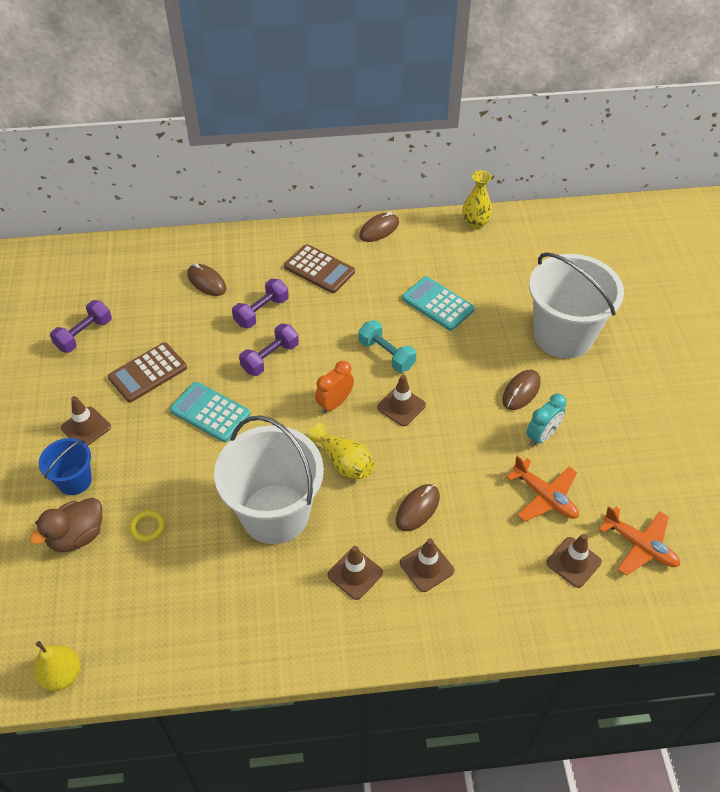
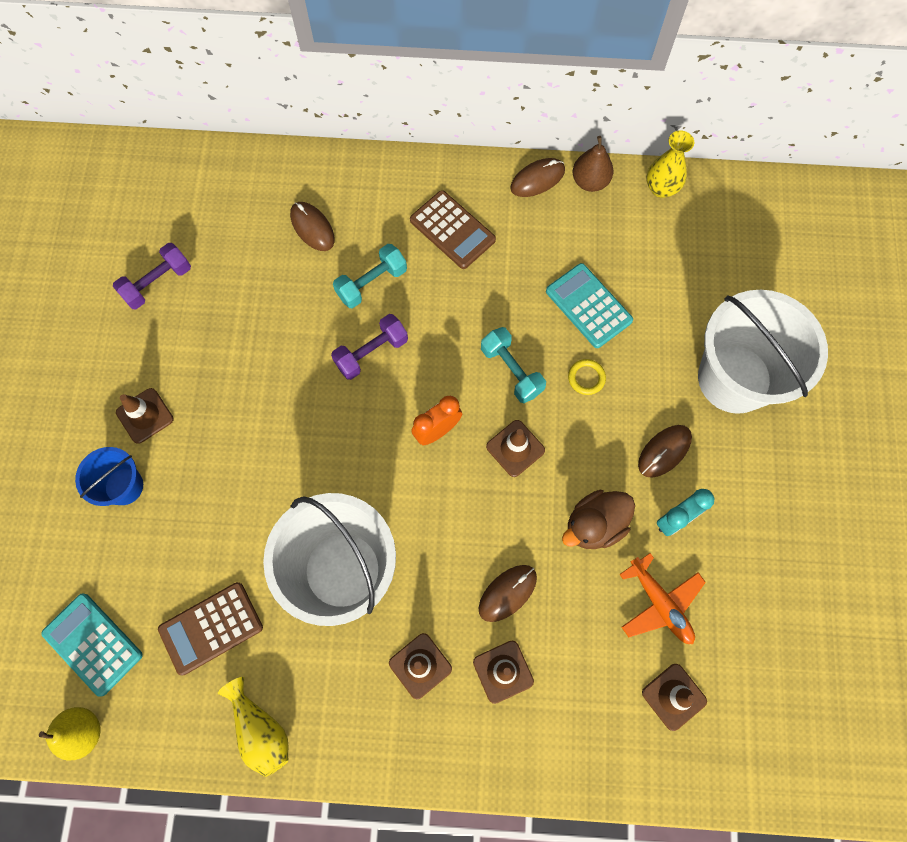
camera: 10 degrees right, 20 degrees up
brown duck [29,498,102,552] -> brown duck moved to [562,490,635,549]
brown calculator [108,342,187,402] -> brown calculator moved to [158,582,263,675]
yellow ring [130,510,165,542] -> yellow ring moved to [568,359,606,395]
turquoise calculator [170,382,250,442] -> turquoise calculator moved to [41,593,143,697]
purple dumbbell [232,279,289,328] -> turquoise dumbbell [333,244,407,308]
yellow vase [308,423,374,479] -> yellow vase moved to [218,677,288,777]
orange plane [598,506,680,576] -> none
none -> brown pear [573,136,613,192]

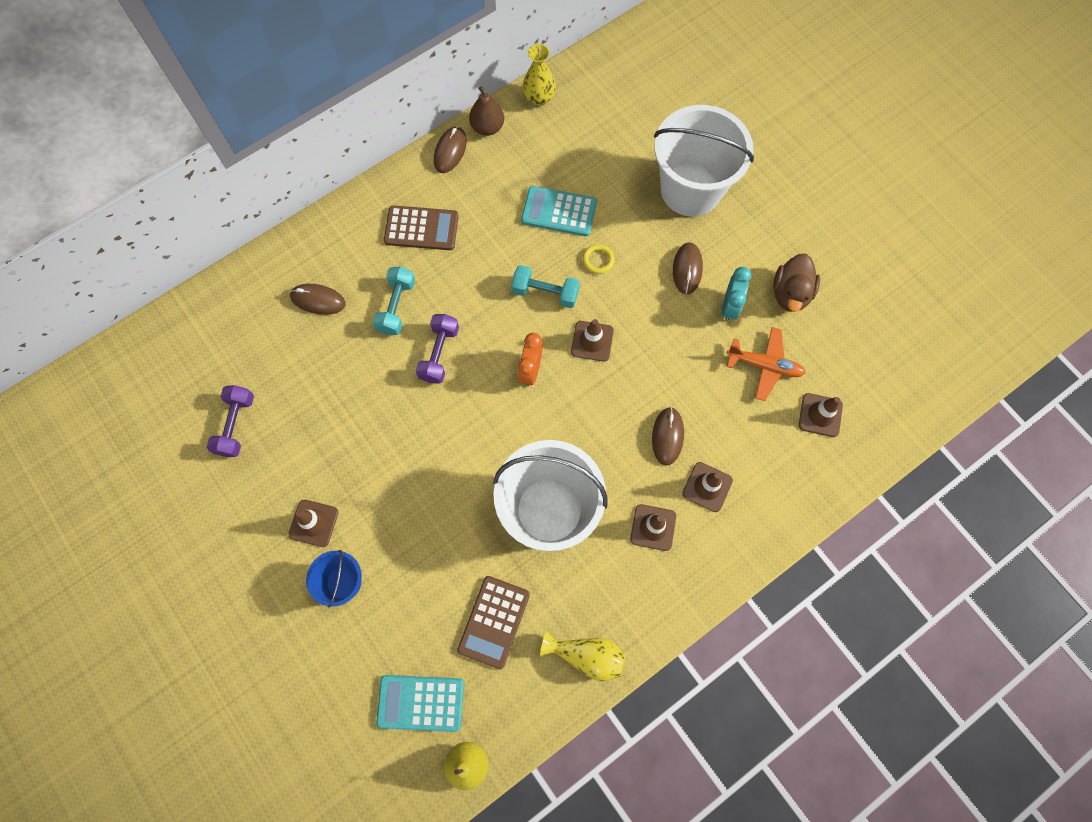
camera: 40 degrees left, 0 degrees up
brown duck [562,490,635,549] -> brown duck moved to [773,254,820,312]

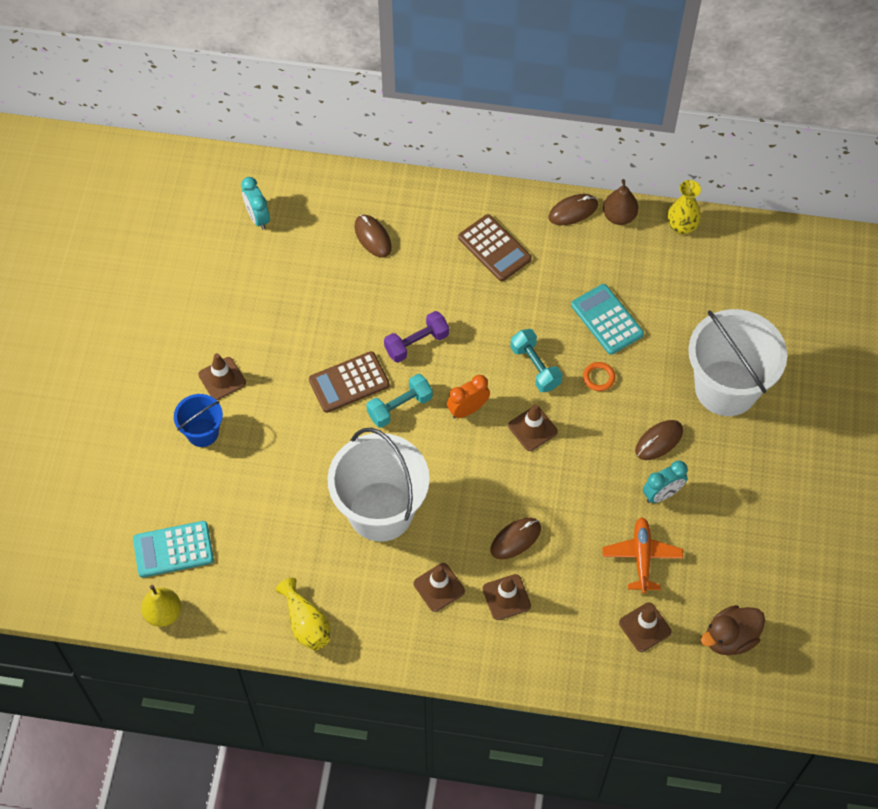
camera: 45 degrees right, 10 degrees down
purple dumbbell [207,385,254,457] -> none
turquoise dumbbell [373,266,415,335] -> turquoise dumbbell moved to [366,374,433,428]
turquoise calculator [376,675,464,732] -> turquoise calculator turned 60 degrees counterclockwise [133,521,214,578]
brown calculator [457,576,530,669] -> brown calculator moved to [309,351,390,413]
yellow ring [582,244,615,274] -> orange ring [583,362,615,391]
orange plane [727,327,806,401] -> orange plane turned 150 degrees counterclockwise [603,517,683,594]
brown duck [773,254,820,312] -> brown duck moved to [701,605,765,655]
none -> turquoise clock [241,177,270,230]

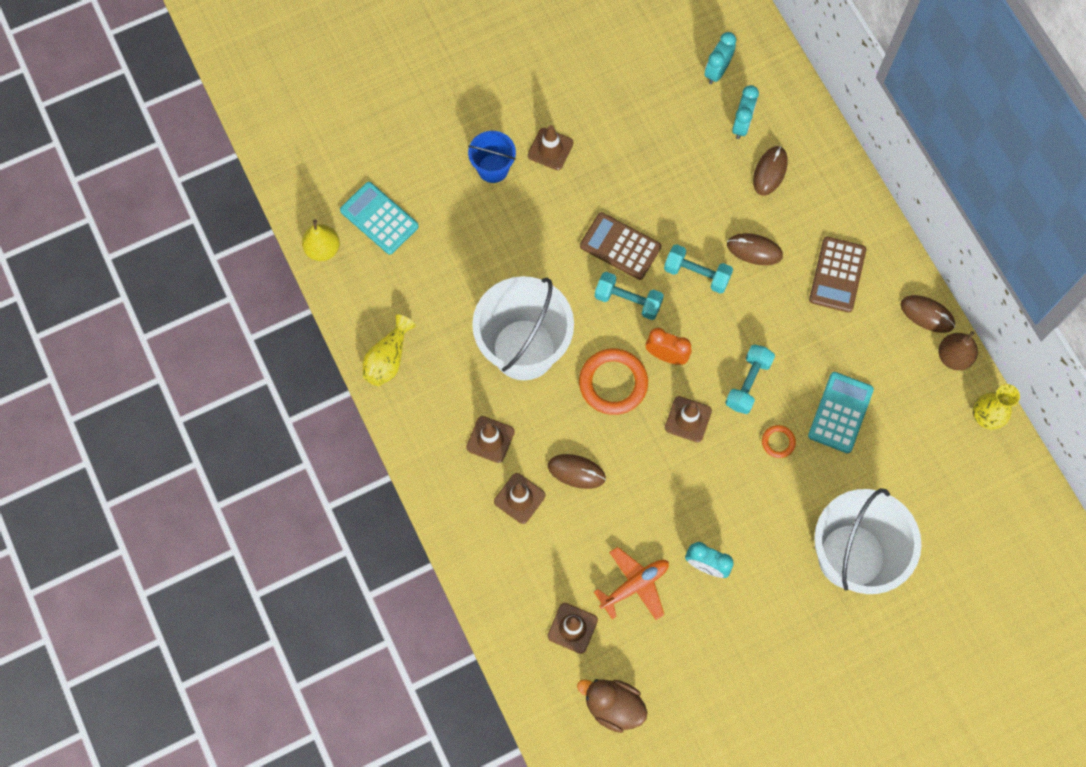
camera: 55 degrees right, 10 degrees up
purple dumbbell [384,311,449,363] -> turquoise dumbbell [664,244,733,294]
brown mouse [635,420,683,460] -> brown mouse moved to [727,233,783,265]
none -> orange ring [579,349,648,415]
none -> turquoise clock [732,85,759,139]

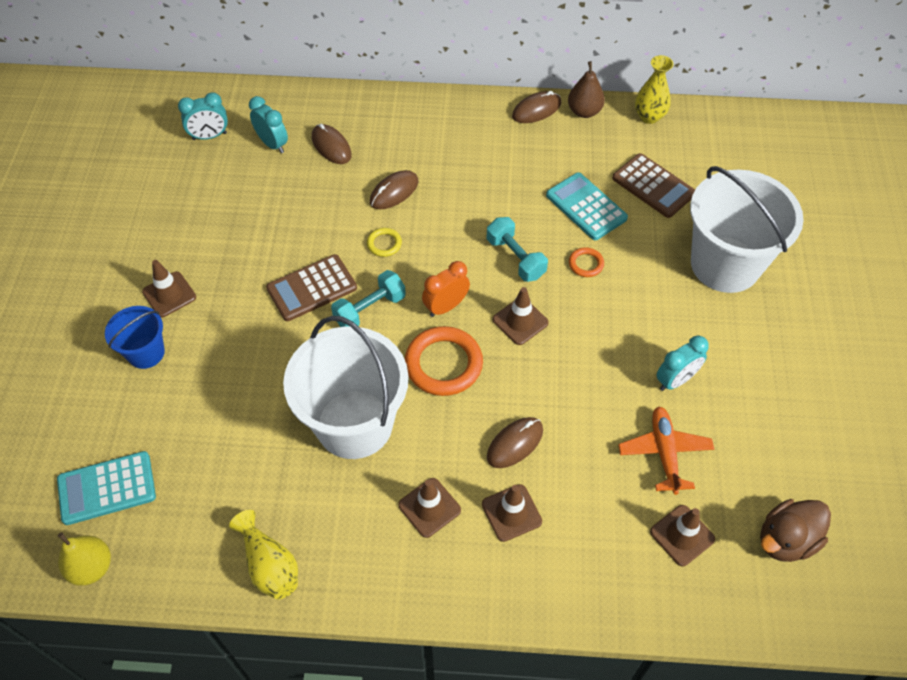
camera: 60 degrees left, 15 degrees down
turquoise dumbbell [664,244,733,294] -> yellow ring [367,228,402,257]
turquoise clock [704,32,736,84] -> turquoise clock turned 75 degrees counterclockwise [178,92,228,140]
brown calculator [809,237,866,313] -> brown calculator moved to [612,153,695,218]

